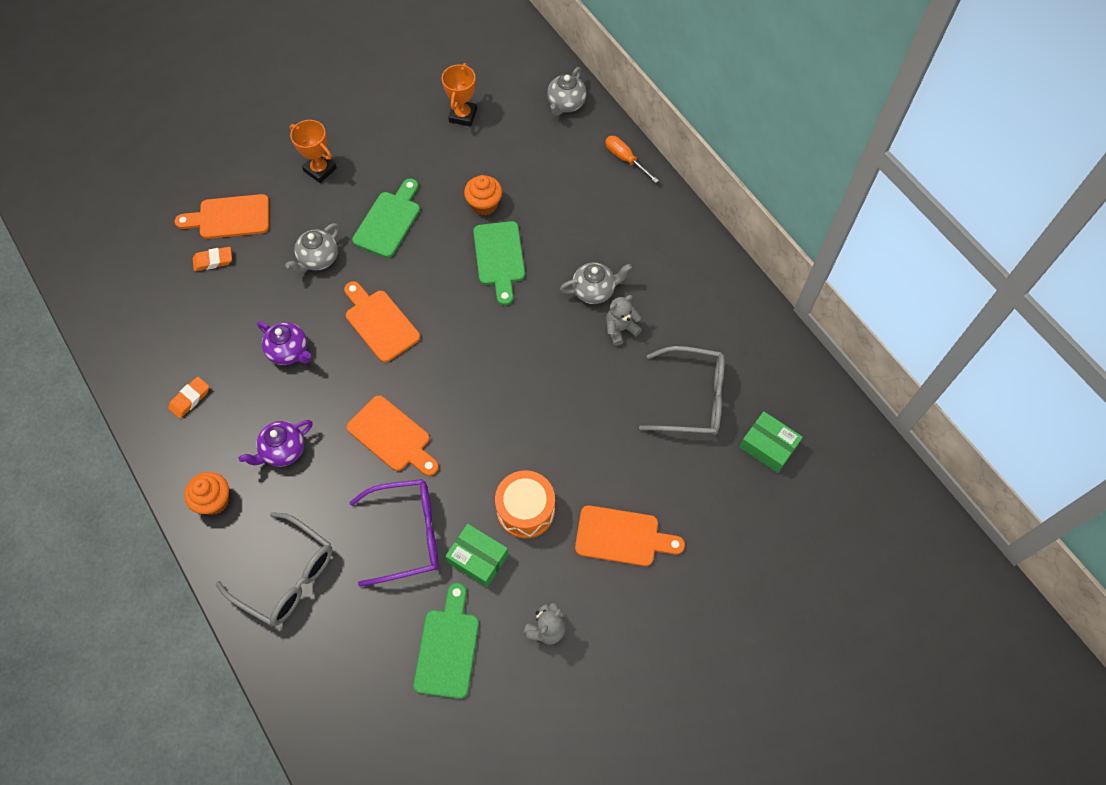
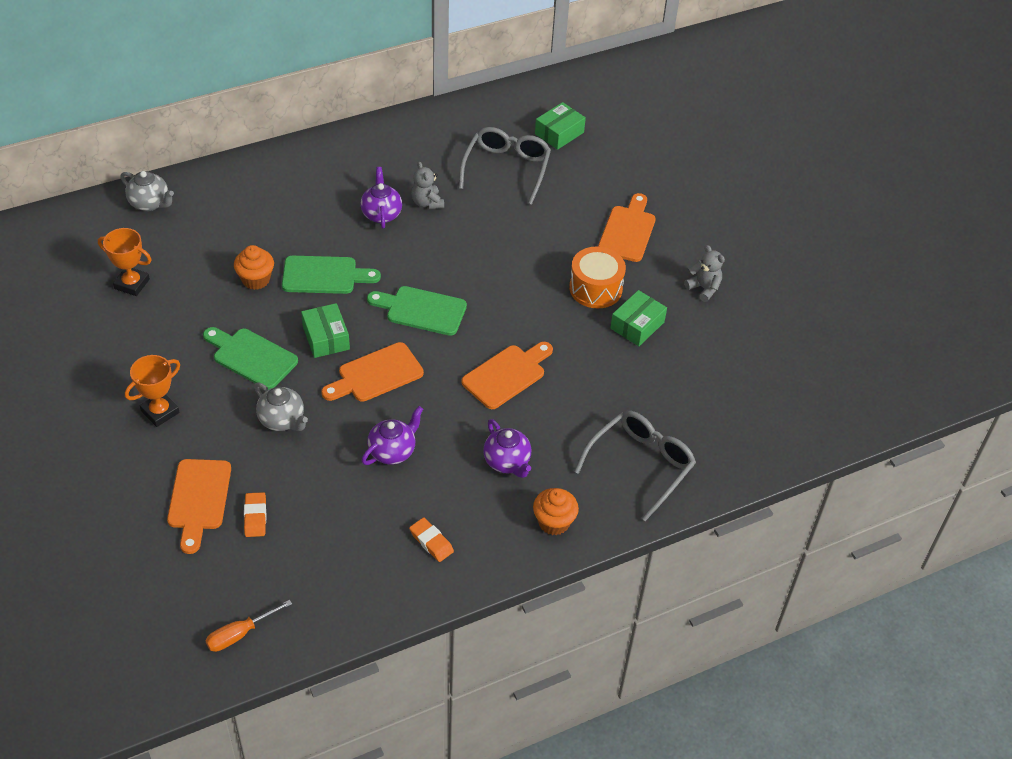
camera: 85 degrees left, 15 degrees down
purple glasses [349,479,439,586] -> none
green cutting board [413,583,479,699] -> green cutting board moved to [367,286,467,336]
grey teapot [560,262,632,304] -> purple teapot [360,167,402,229]
orange screwdriver [605,136,659,183] -> orange screwdriver moved to [206,600,292,652]
none -> green box [301,303,350,358]

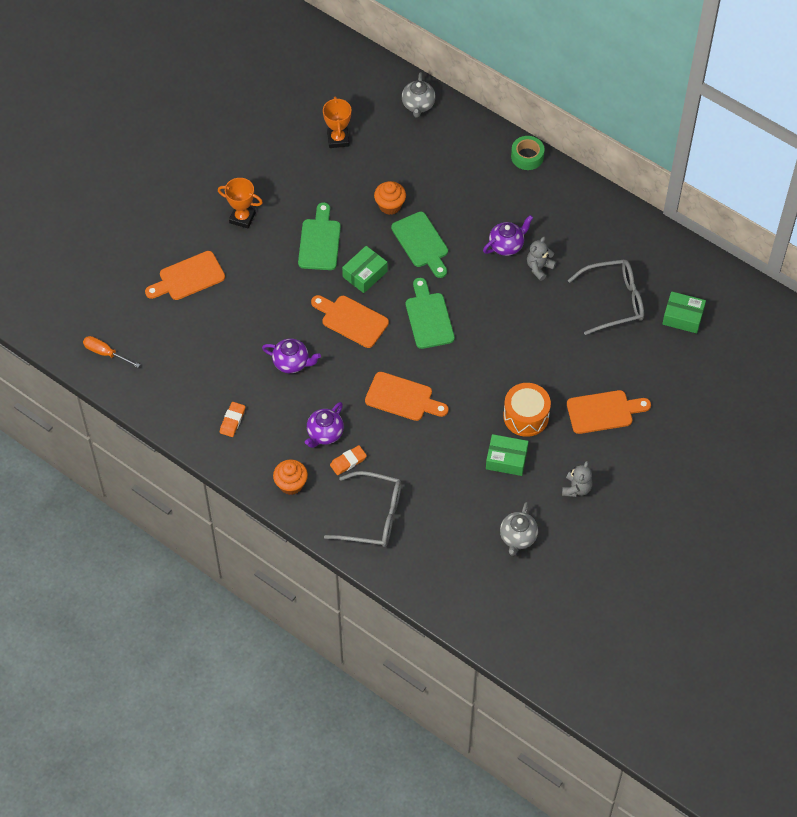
camera: 65 degrees right, 10 degrees up
orange eraser [244,492,266,537] -> orange eraser moved to [330,445,367,475]
grey teapot [254,382,308,431] -> grey teapot moved to [500,502,538,556]
none -> green tape [511,136,545,170]

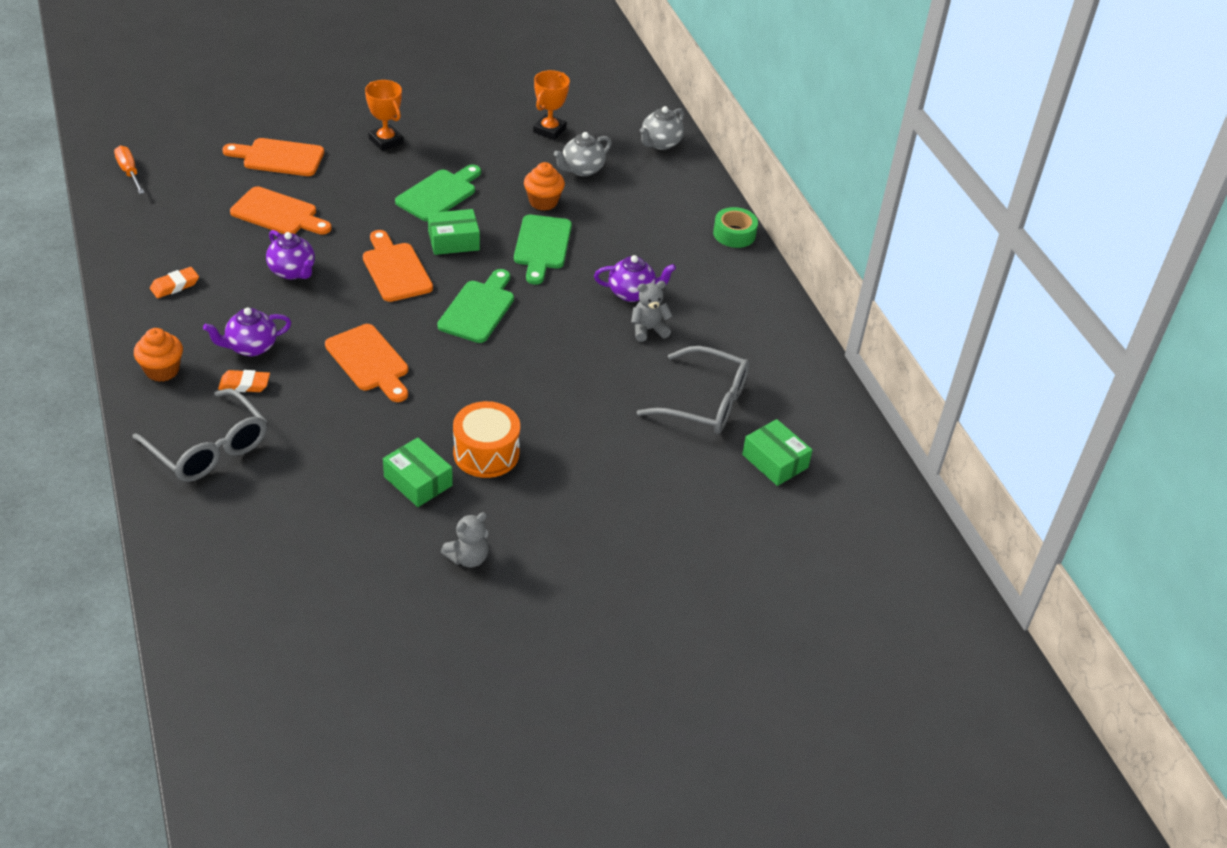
camera: 30 degrees right, 15 degrees down
grey teapot [500,502,538,556] -> grey teapot moved to [554,132,612,176]
orange cutting board [567,390,651,434] -> orange cutting board moved to [230,186,331,235]

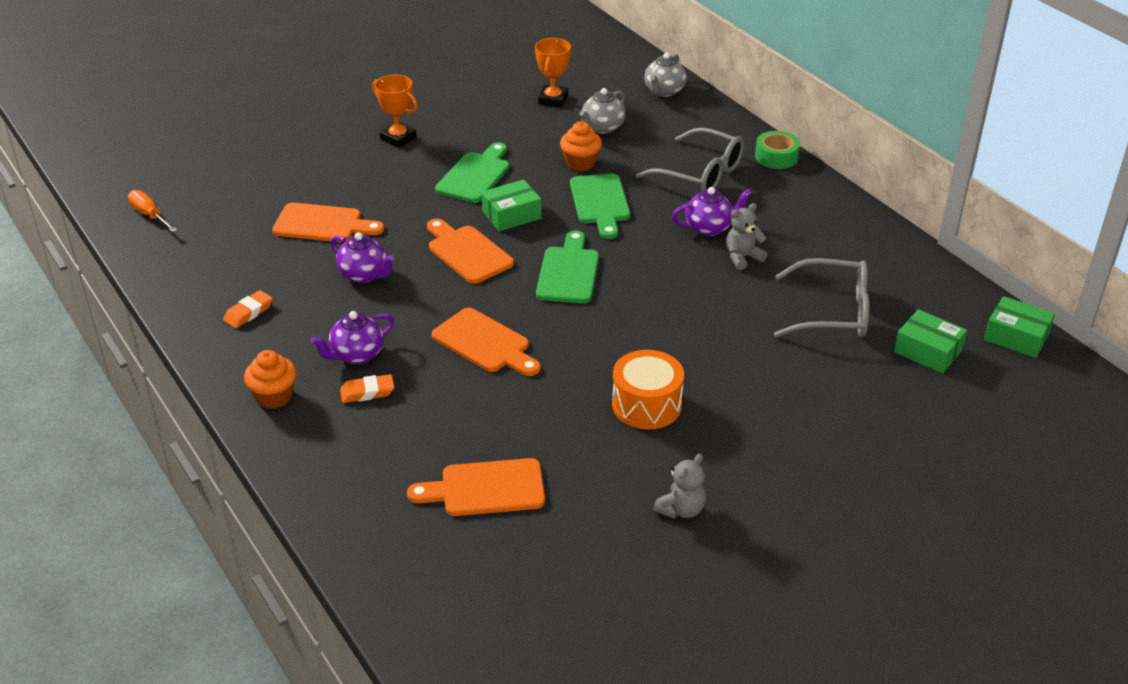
camera: 10 degrees left, 5 degrees down
grey glasses [132,388,267,482] -> grey glasses moved to [636,127,744,191]
orange cutting board [222,138,324,176] -> orange cutting board moved to [407,458,545,516]
green box [383,437,453,507] -> green box moved to [984,296,1055,358]

